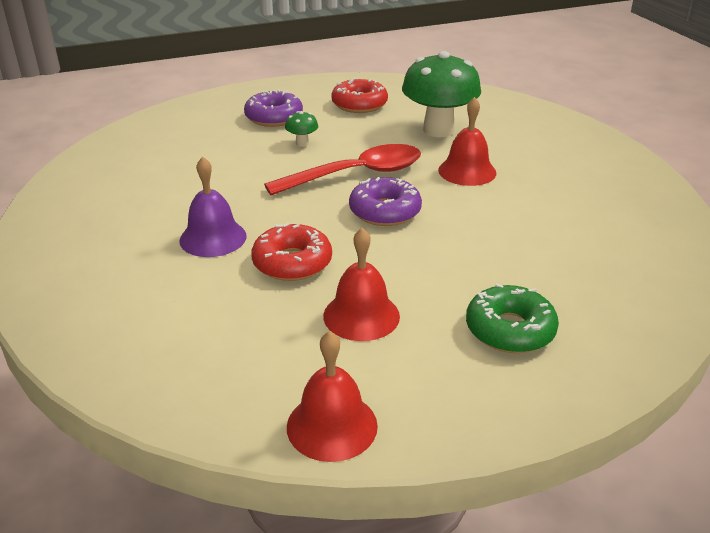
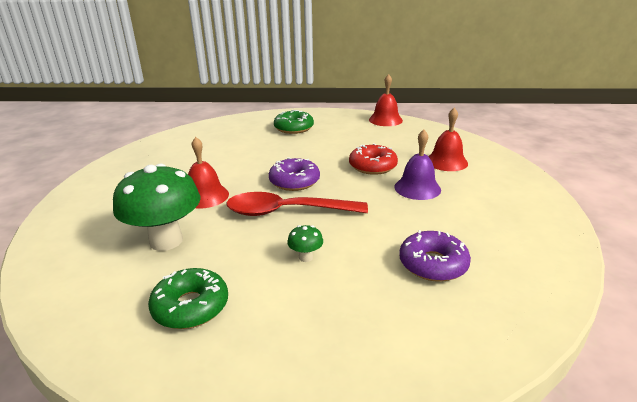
camera: 155 degrees left, 5 degrees down
purple donut [244,89,303,127] -> purple donut moved to [399,230,471,282]
red bell [323,228,400,341] -> red bell moved to [428,107,468,171]
red donut [331,77,388,113] -> green donut [148,268,228,329]

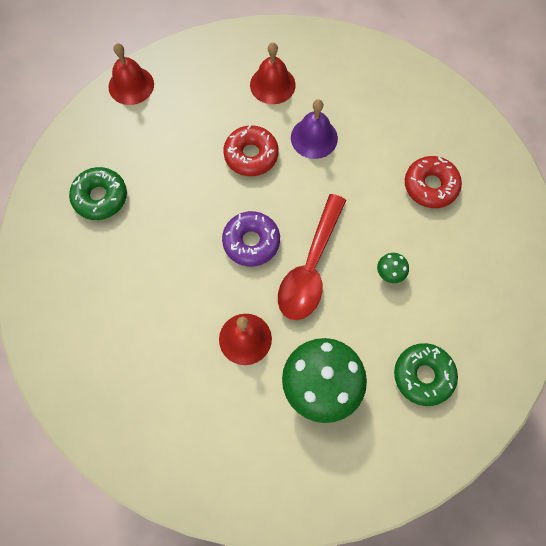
camera: 70 degrees left, 40 degrees up
purple donut [399,230,471,282] -> red donut [405,156,462,208]

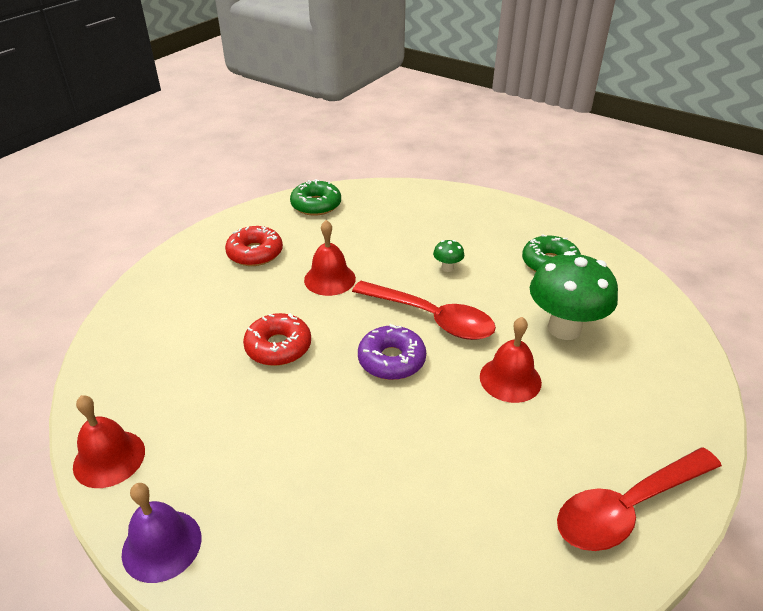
camera: 80 degrees left, 30 degrees down
green donut [69,167,127,220] -> green donut moved to [290,179,341,216]
red bell [250,43,296,104] -> red bell moved to [304,220,356,296]
purple bell [291,99,338,159] -> purple bell moved to [122,483,202,583]
red donut [405,156,462,208] -> red donut moved to [225,226,283,266]
none -> red spoon [557,448,722,551]

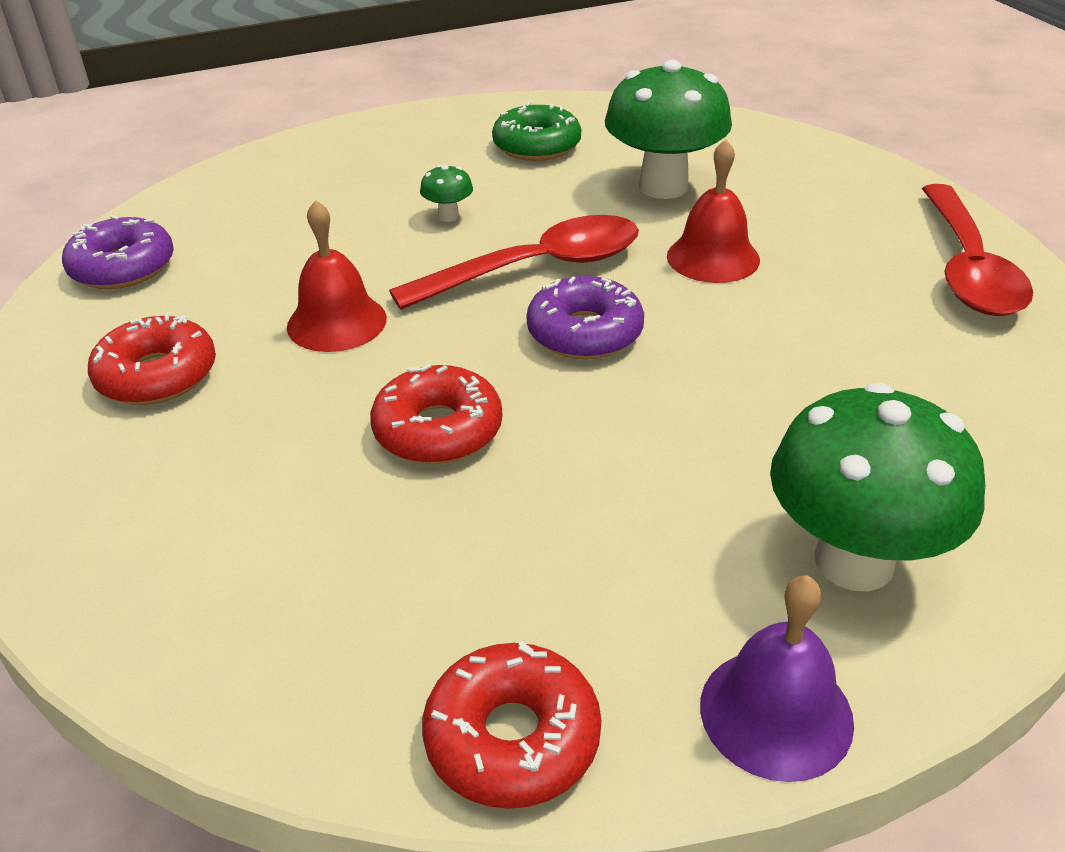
camera: 55 degrees left, 0 degrees up
red bell [73,395,145,488] -> red donut [422,641,601,809]
green donut [290,179,341,216] -> purple donut [62,215,174,289]
none -> green mushroom [770,382,985,591]

